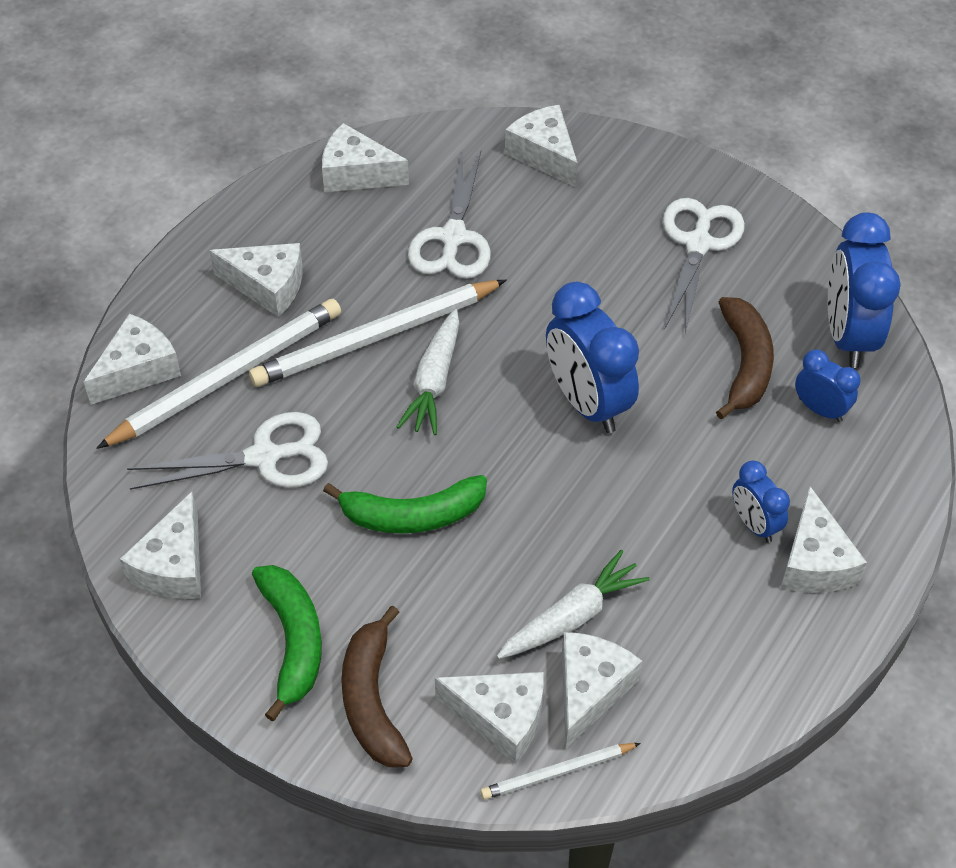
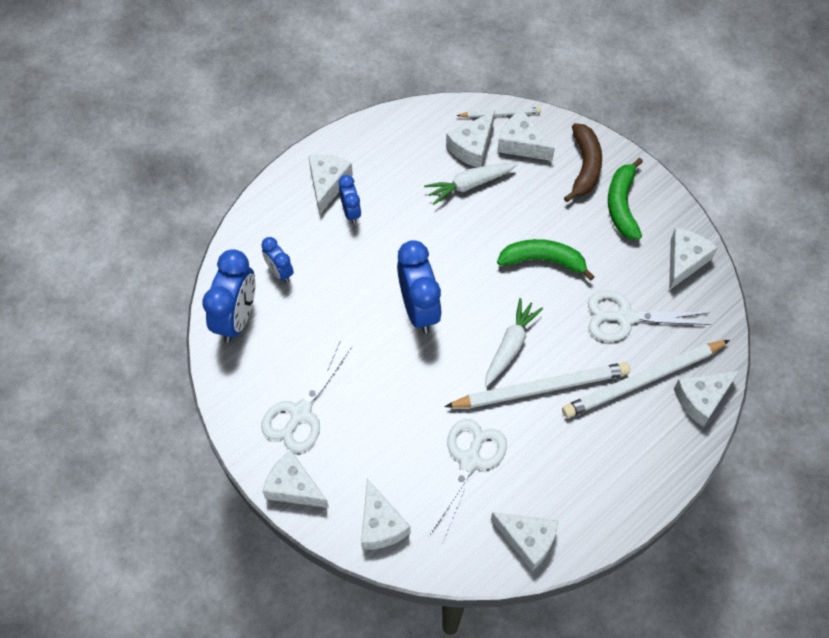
camera: 165 degrees left, 10 degrees up
white cheese [209,243,303,317] -> white cheese moved to [262,450,329,508]
brown banana [716,297,774,419] -> none

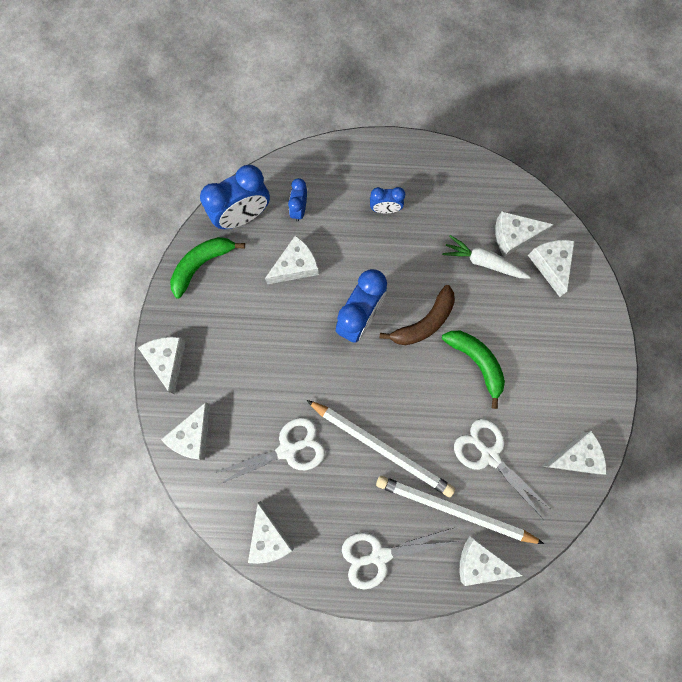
camera: 45 degrees right, 15 degrees up
white scissors [261,342,352,452] -> white scissors moved to [342,528,458,589]
white cheese [308,155,353,215] -> white cheese moved to [265,235,319,284]
blue clock [339,175,361,224] -> blue clock turned 60 degrees clockwise [370,187,405,213]
white pencil [456,107,541,118] -> none
white carrot [485,298,543,387] -> none
brown banana [564,123,602,202] -> brown banana moved to [380,285,455,345]
green banana [608,158,643,240] -> green banana moved to [170,237,245,299]

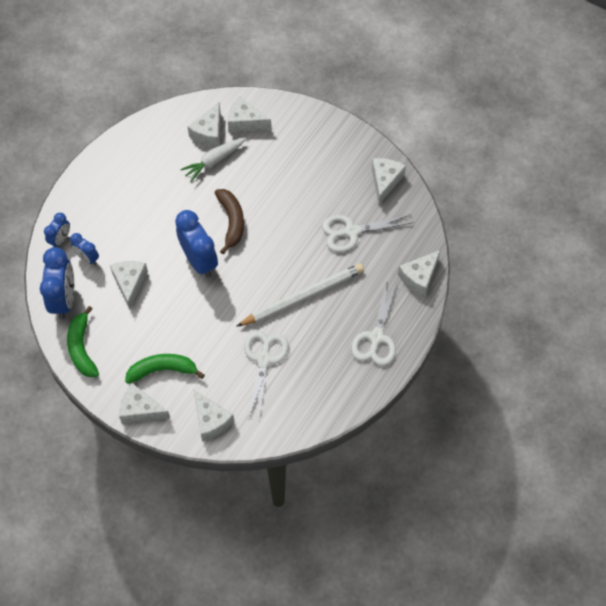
camera: 60 degrees left, 15 degrees down
white cheese [248,501,295,564] -> none
blue clock [370,187,405,213] -> blue clock moved to [44,213,70,247]
white pencil [376,476,544,544] -> none
green banana [442,331,505,409] -> green banana moved to [125,354,205,384]

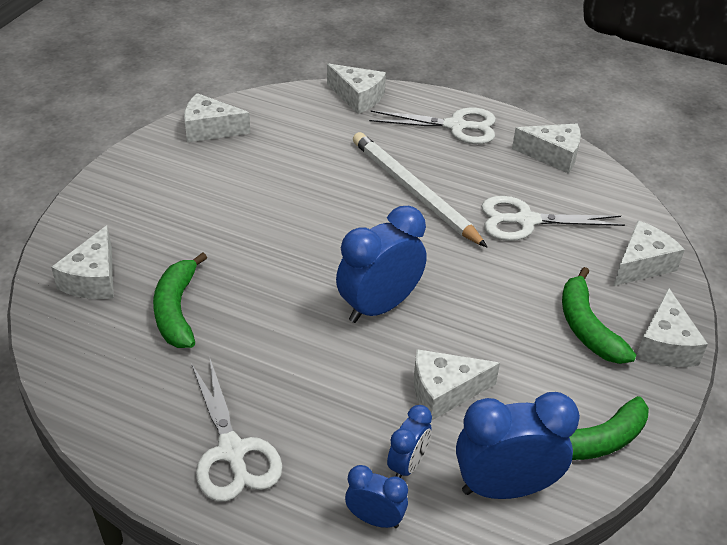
camera: 100 degrees left, 20 degrees down
white carrot [180,137,246,182] -> green banana [153,252,207,348]
white cheese [188,102,220,147] -> white cheese moved to [512,123,581,173]
brown banana [215,189,244,254] -> none
white scissors [322,214,414,252] -> white scissors moved to [191,359,283,502]

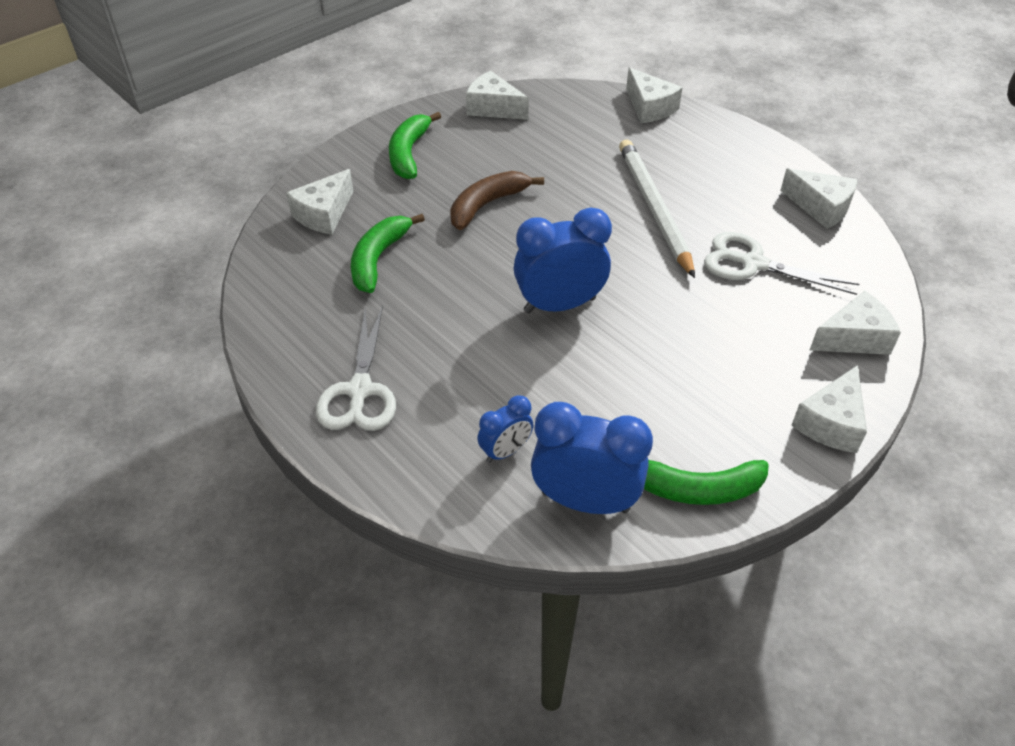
camera: 25 degrees right, 5 degrees up
blue clock [345,465,408,528] -> none
white scissors [369,108,496,144] -> none
white cheese [413,349,500,420] -> none
green banana [562,267,636,364] -> green banana moved to [389,112,441,179]
none -> brown banana [450,171,544,230]

